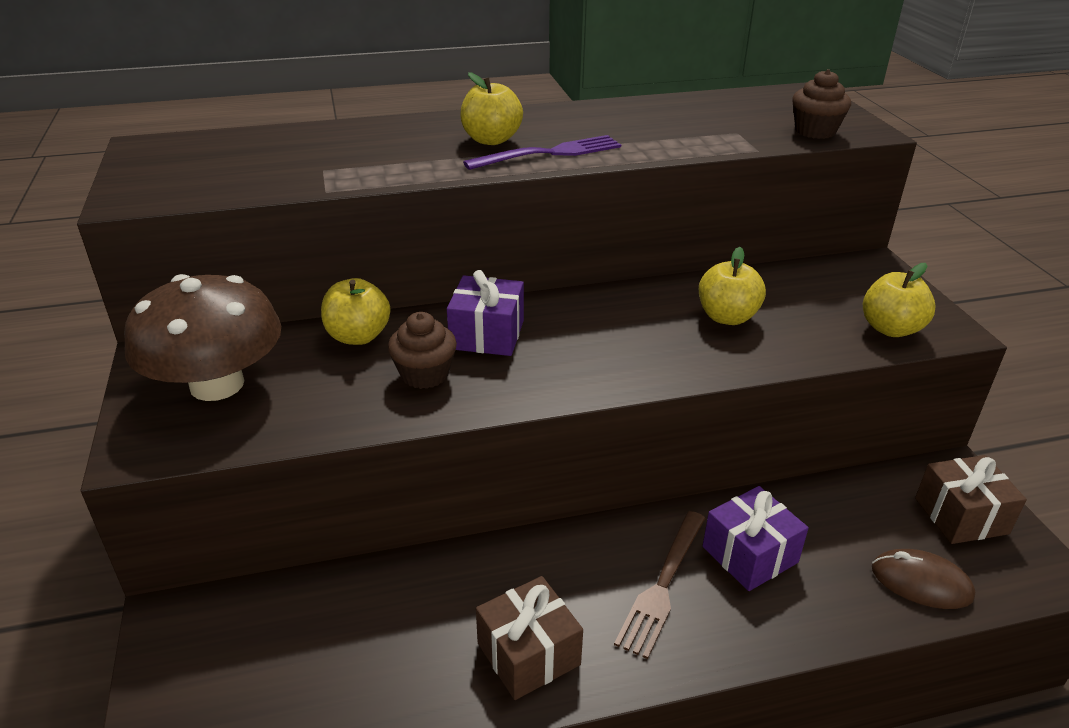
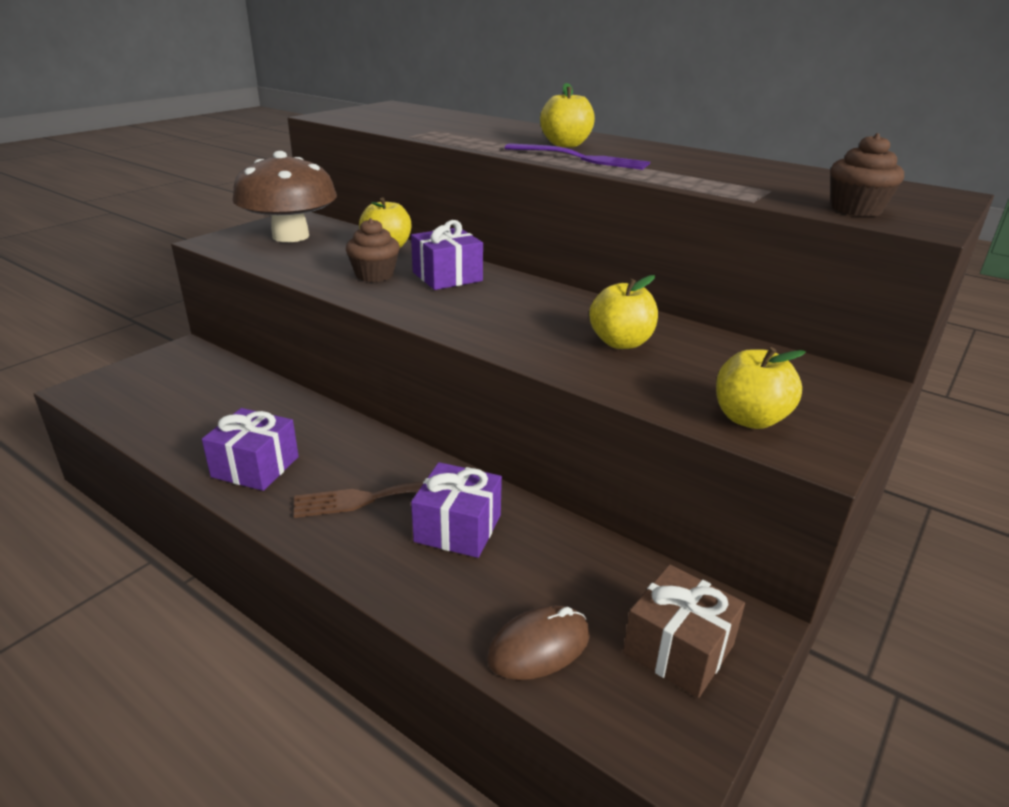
camera: 50 degrees right, 5 degrees down
brown gift [476,576,583,700] -> purple gift [202,408,299,491]
brown mouse [872,549,975,609] -> brown mouse turned 75 degrees clockwise [487,605,590,680]

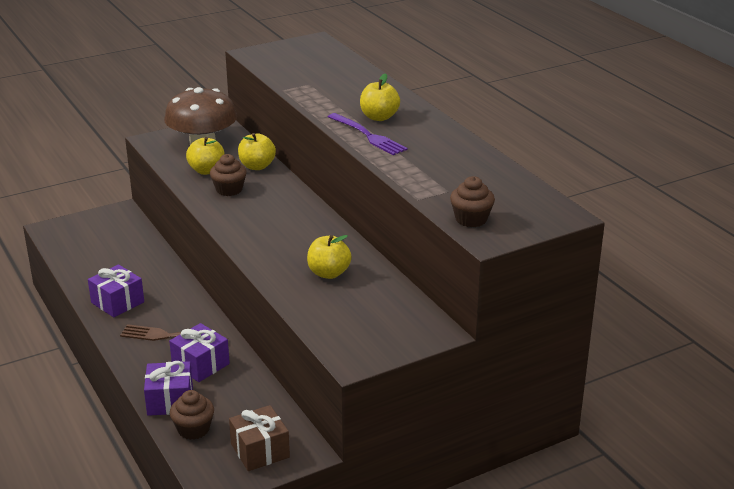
camera: 25 degrees right, 0 degrees up
purple gift [411,220,483,290] -> purple gift moved to [144,361,193,416]
brown mouse [487,605,590,680] -> brown cupcake [170,390,214,440]
yellow apple [716,347,806,429] -> yellow apple moved to [186,137,224,175]

